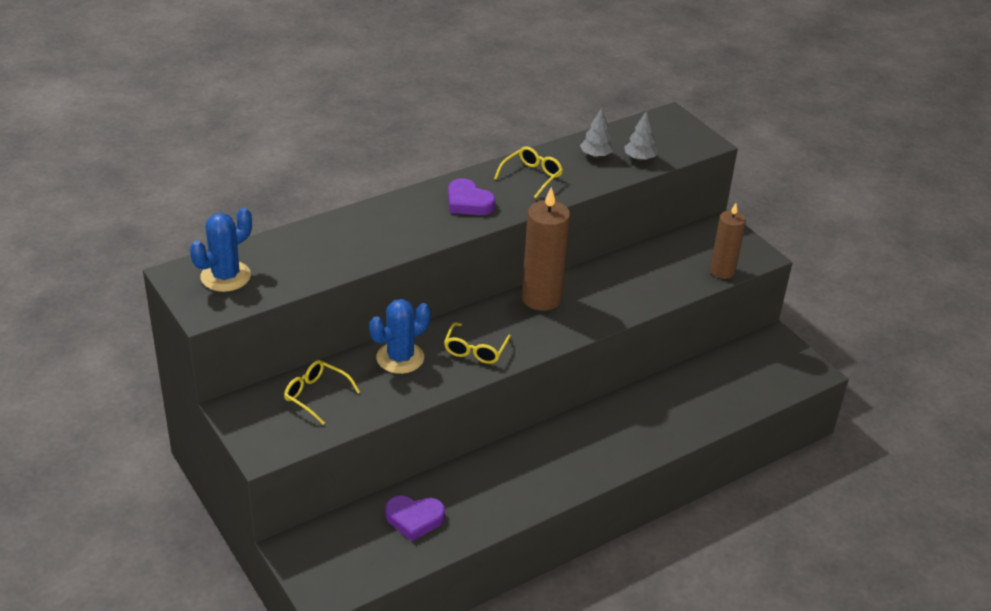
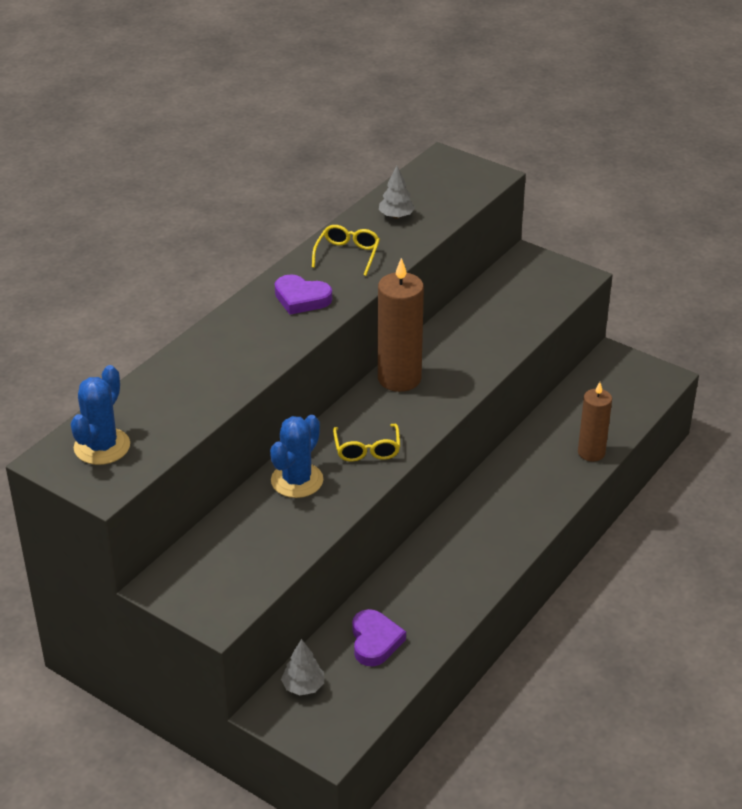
camera: 20 degrees left, 0 degrees up
yellow glasses [284,360,360,425] -> none
purple heart [385,496,445,541] -> purple heart turned 75 degrees counterclockwise [352,609,406,666]
grey tree [624,111,658,161] -> grey tree moved to [281,639,324,695]
brown candle [710,203,746,279] -> brown candle moved to [578,382,612,462]

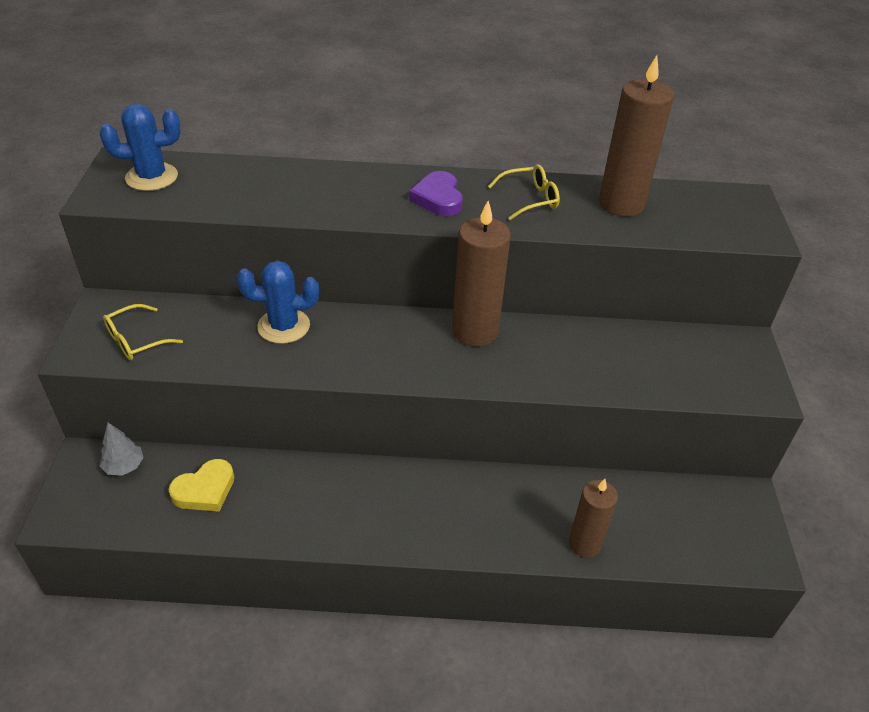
camera: 55 degrees right, 5 degrees up
yellow glasses [333,424,400,462] -> yellow glasses moved to [103,304,183,360]
purple heart [352,609,406,666] -> yellow heart [169,459,234,512]
grey tree [379,166,415,219] -> brown candle [599,55,674,217]

